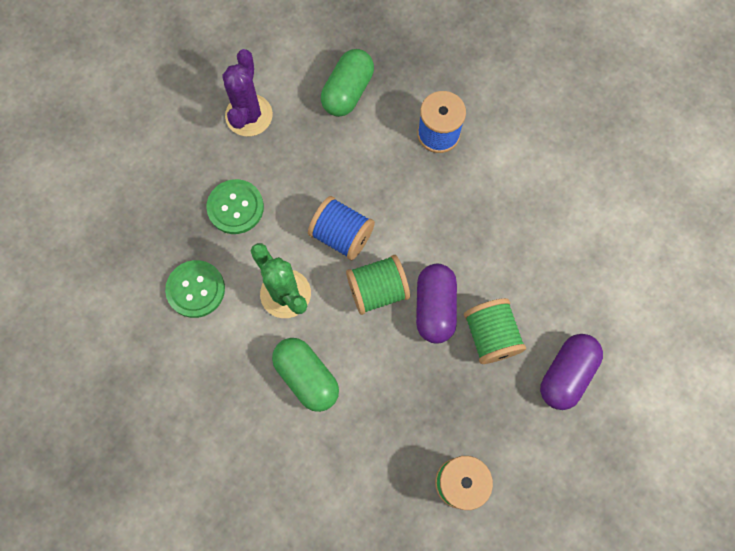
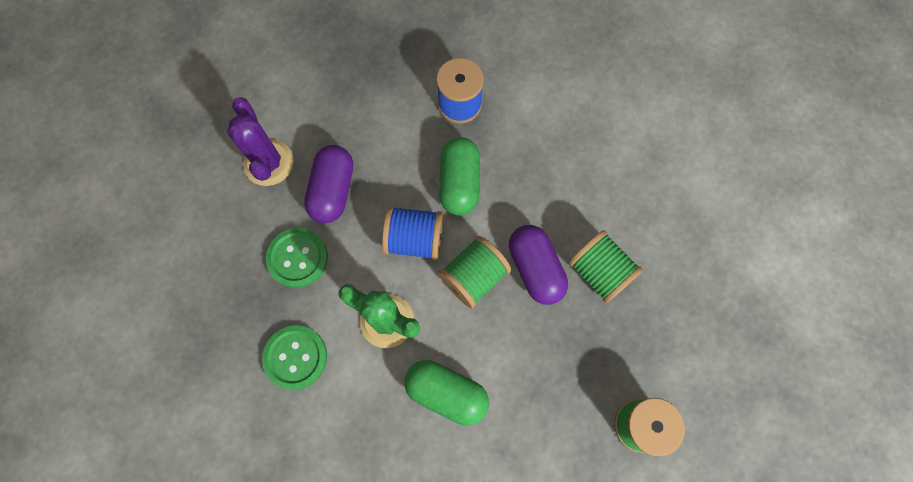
camera: 25 degrees left, 0 degrees up
green capsule [321,49,374,117] -> green capsule moved to [439,137,480,216]
purple capsule [540,334,603,410] -> purple capsule moved to [304,145,353,223]

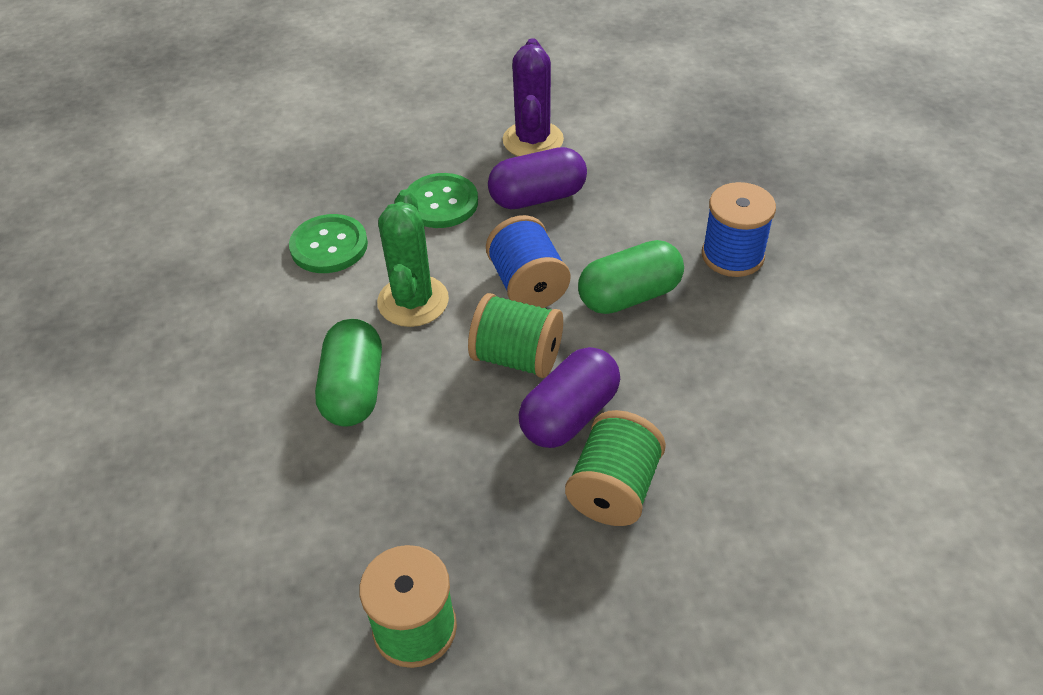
camera: 65 degrees right, 25 degrees down
purple cactus [227,97,294,186] -> purple cactus turned 45 degrees counterclockwise [503,38,564,156]

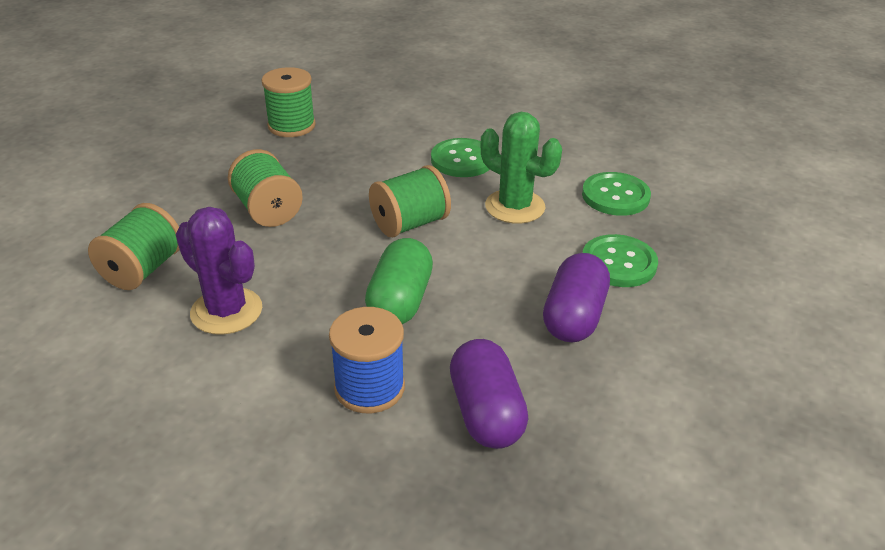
camera: 125 degrees right, 10 degrees down
green capsule [315,319,382,427] -> green button [431,138,490,177]
blue spool [486,215,570,308] -> none
purple cactus [503,38,564,156] -> purple cactus moved to [176,207,262,335]
purple capsule [519,347,620,448] -> purple capsule moved to [450,339,528,449]
none -> green spool [88,203,179,290]

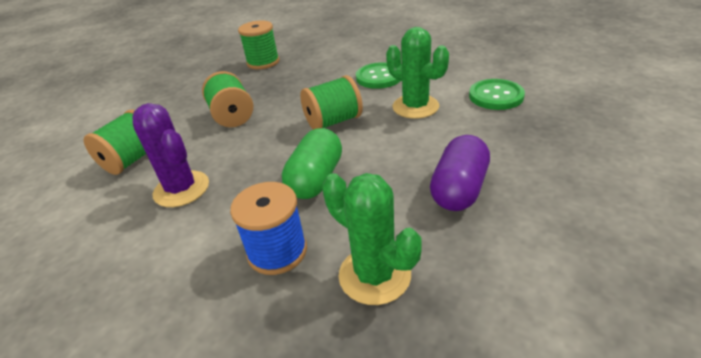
camera: 10 degrees right, 0 degrees up
purple capsule [450,339,528,449] -> green cactus [322,173,422,305]
green button [582,234,658,287] -> none

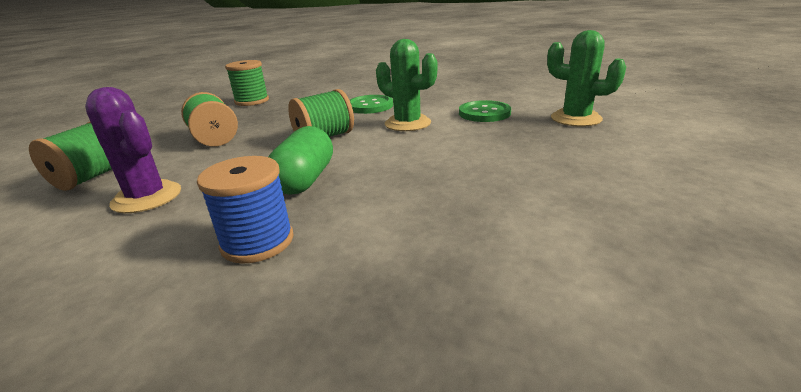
camera: 10 degrees left, 10 degrees down
green cactus [322,173,422,305] -> green cactus moved to [547,30,626,127]
purple capsule [430,135,490,211] -> none

